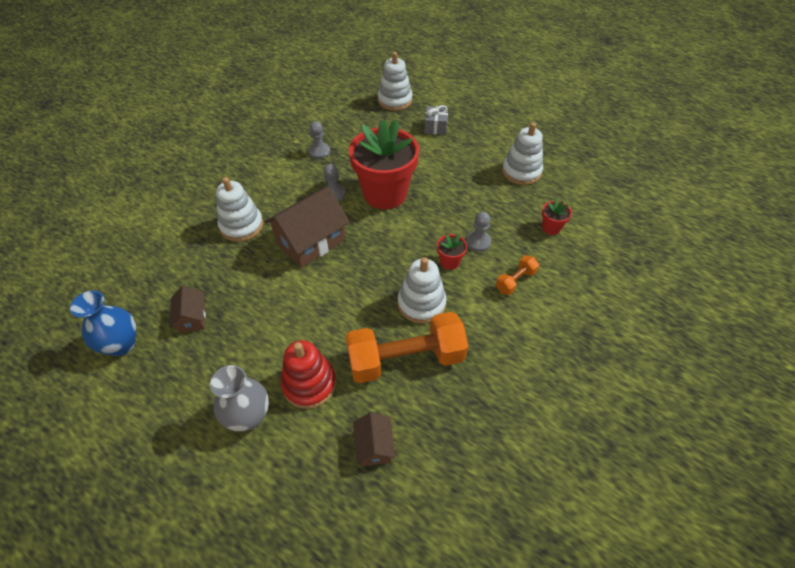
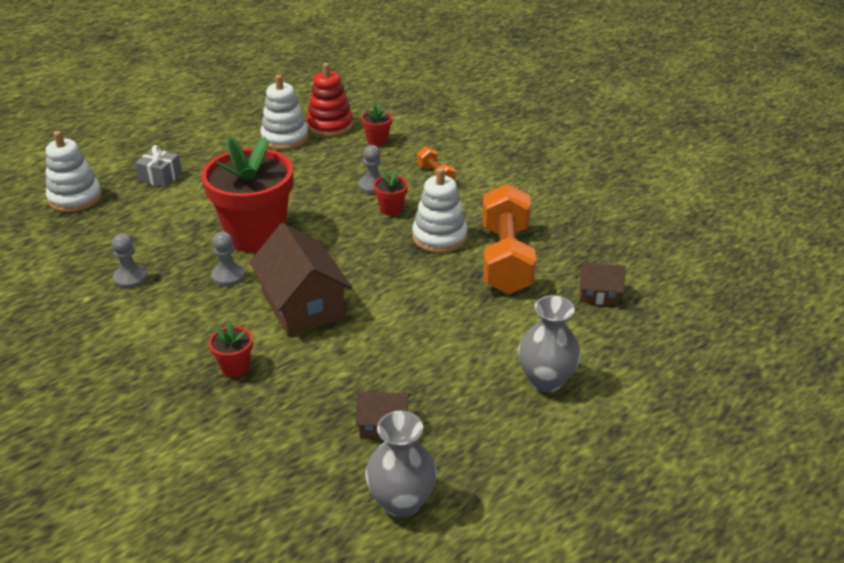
camera: 75 degrees left, 15 degrees down
blue vase [70,291,136,356] -> grey vase [365,411,437,517]
white stacking toy [216,177,263,242] -> red flower pot [209,322,253,377]
red stacking toy [281,340,336,409] -> red stacking toy moved to [307,63,353,137]

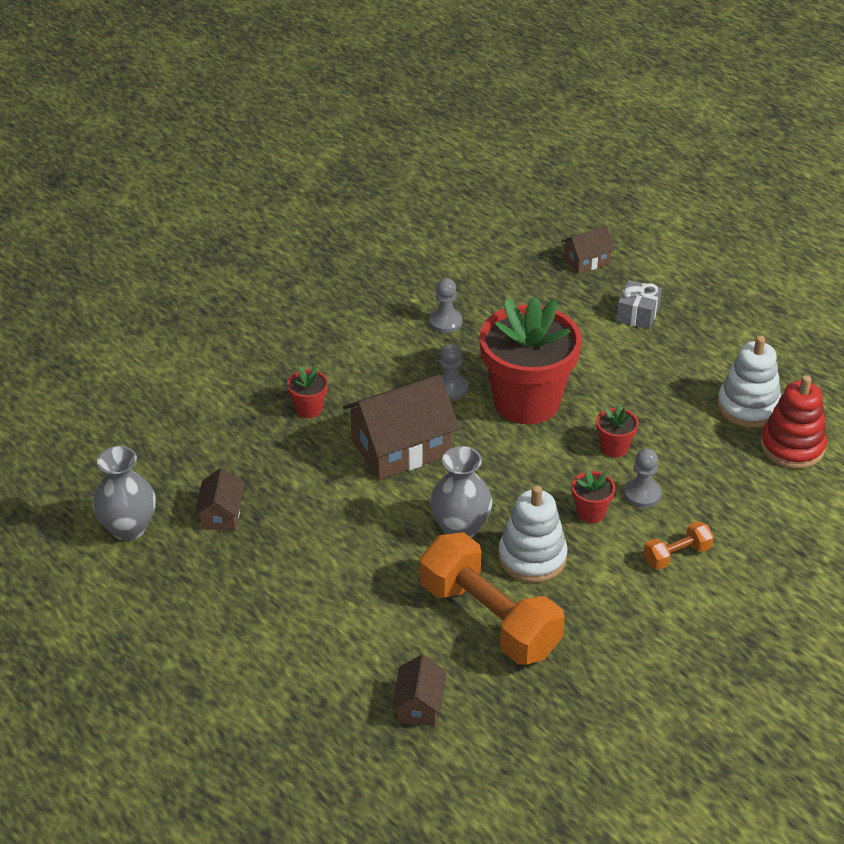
camera: 90 degrees right, 5 degrees up
white stacking toy [46,131,102,213] -> brown house [561,226,615,274]
red flower pot [361,105,392,146] -> red flower pot moved to [596,404,638,457]
orange dumbbell [482,184,536,294] -> orange dumbbell turned 45 degrees clockwise [420,533,565,665]
grey vase [518,295,581,392] -> grey vase moved to [430,446,492,538]

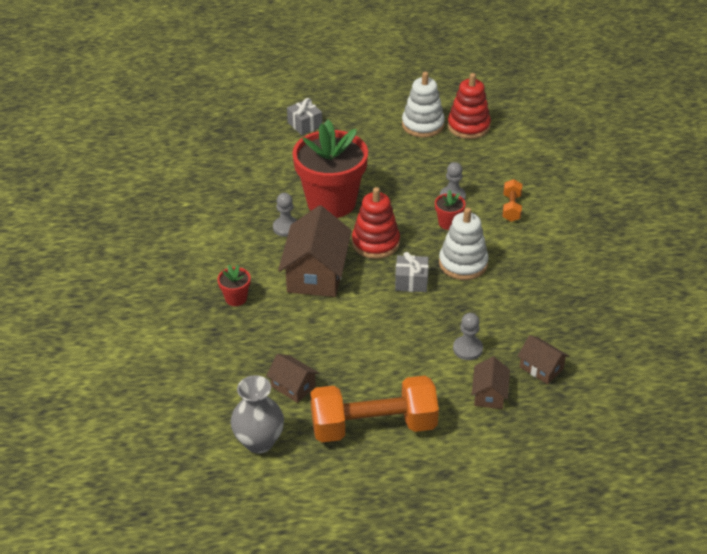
camera: 55 degrees left, 0 degrees up
orange dumbbell [420,533,565,665] -> orange dumbbell moved to [310,376,439,442]
grey pawn [429,278,463,333] -> grey pawn moved to [453,313,483,360]
grey vase [430,446,492,538] -> grey gift [395,252,429,292]
brown house [561,226,615,274] -> brown house moved to [472,357,510,409]
red flower pot [596,404,638,457] -> none
none -> red stacking toy [352,187,400,259]

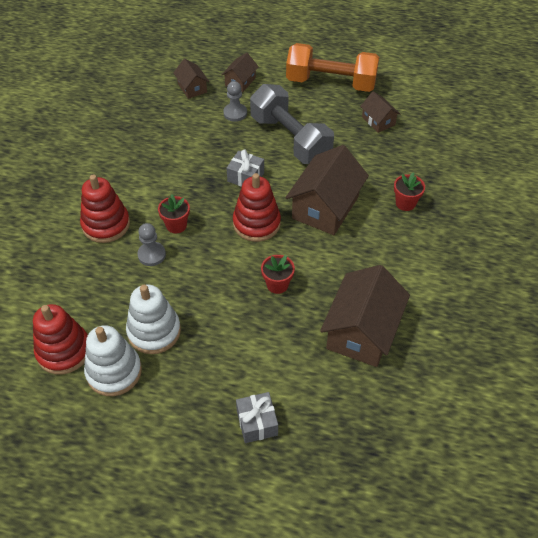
camera: 160 degrees left, 10 degrees up
grey vase [231,375,284,453] -> none
grey pawn [273,193,297,237] -> none
red flower pot [292,120,368,218] -> red flower pot [261,255,295,294], size x0.41
white stacking toy [439,208,489,280] -> white stacking toy moved to [126,285,181,354]
orange dumbbell [503,179,522,222] -> red stacking toy [80,174,130,243]
none -> grey dumbbell [250,84,334,164]
none -> brown house [320,265,410,367]

